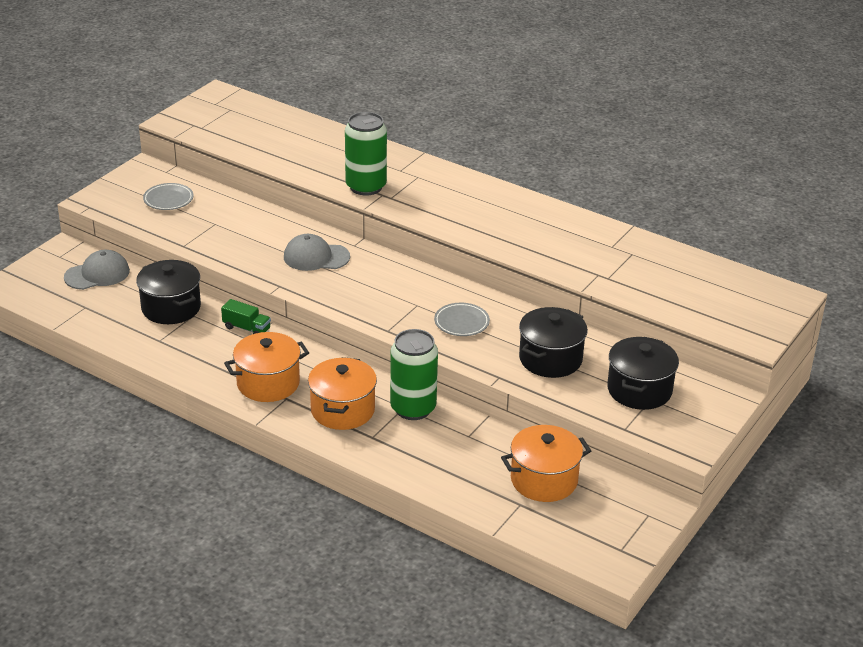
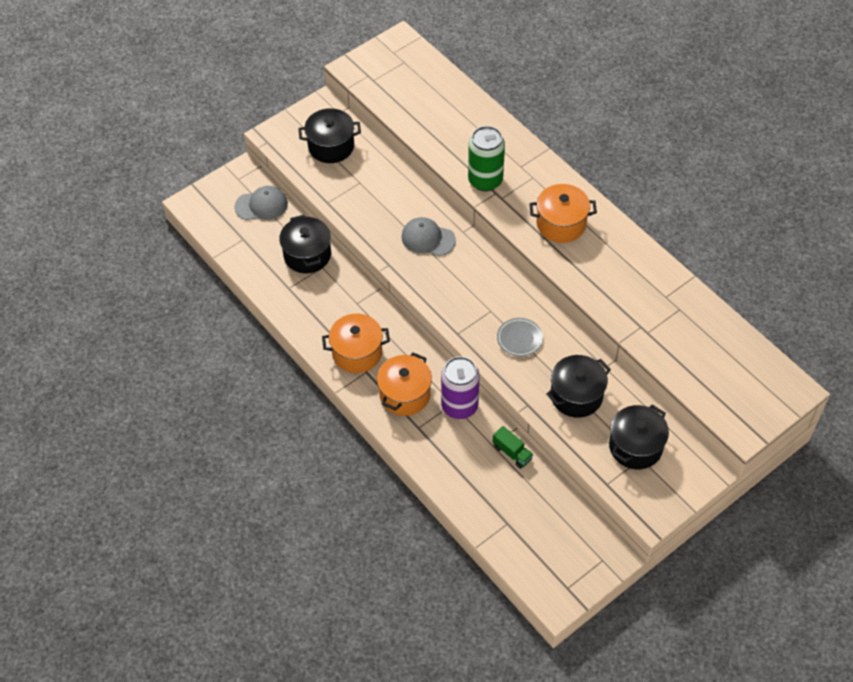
camera: 20 degrees right, 20 degrees up
grey plate [143,183,194,210] -> black pot [298,108,361,163]
green truck [221,299,271,334] -> green truck moved to [493,426,533,469]
green can [390,329,438,420] -> purple can [441,356,479,419]
orange pot [501,425,591,502] -> orange pot moved to [529,184,597,243]

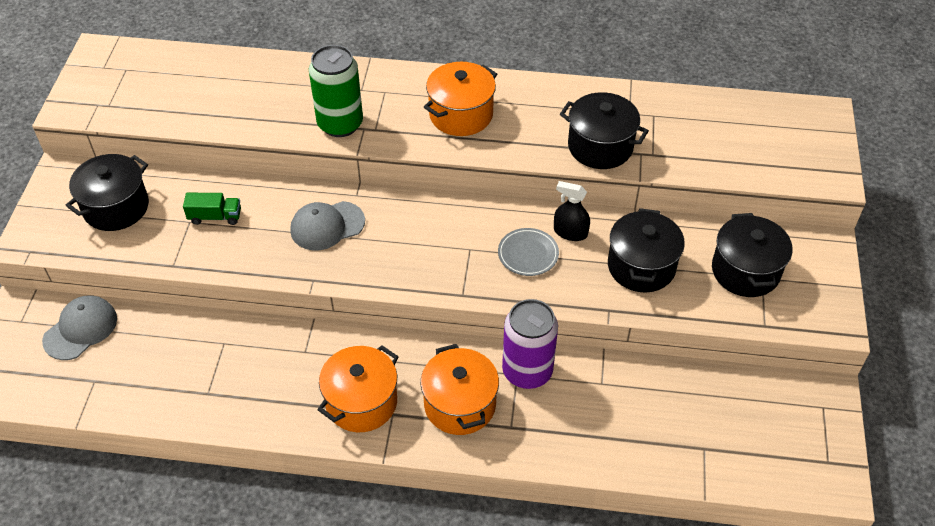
camera: 45 degrees left, 5 degrees down
black pot [279,215,331,273] -> black pot moved to [560,92,649,169]
green truck [493,426,533,469] -> green truck moved to [183,193,241,225]
none -> black spray bottle [554,181,590,241]

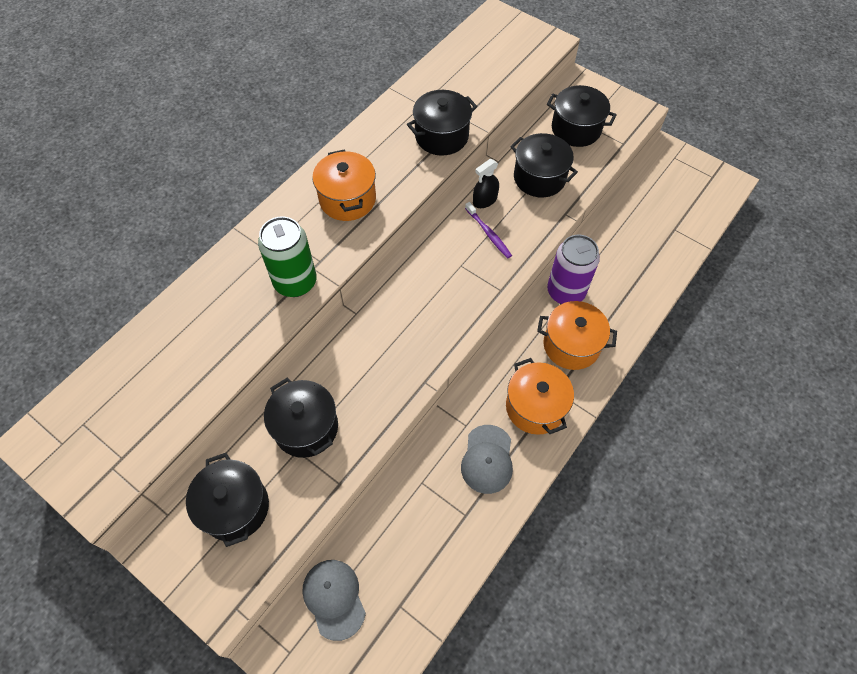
camera: 60 degrees left, 10 degrees up
green truck [183,193,241,225] -> black pot [264,378,338,458]
grey cap [290,201,365,250] -> grey cap moved to [461,425,513,494]
grey plate [498,228,559,276] -> purple toothbrush [465,202,512,258]

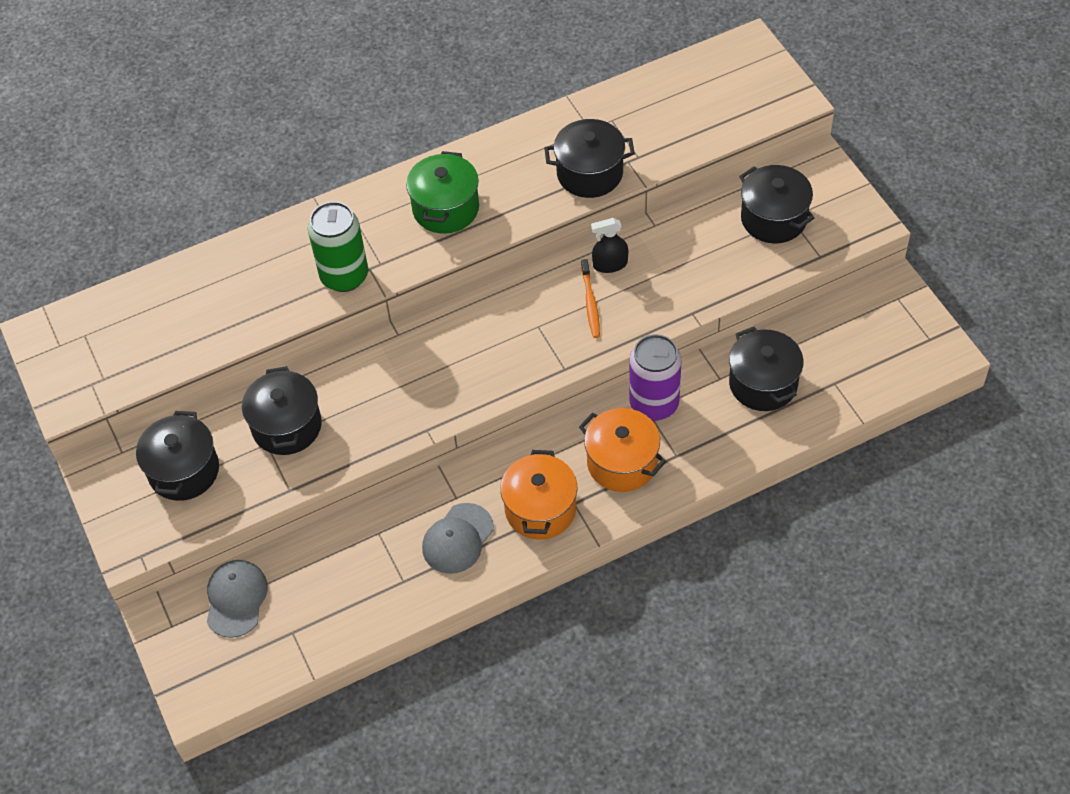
camera: 30 degrees right, 5 degrees down
orange pot [312,149,376,221] -> green pot [406,151,479,234]
purple toothbrush [465,202,512,258] -> orange toothbrush [581,259,600,338]
black pot [510,133,578,197] -> black pot moved to [729,327,804,411]

